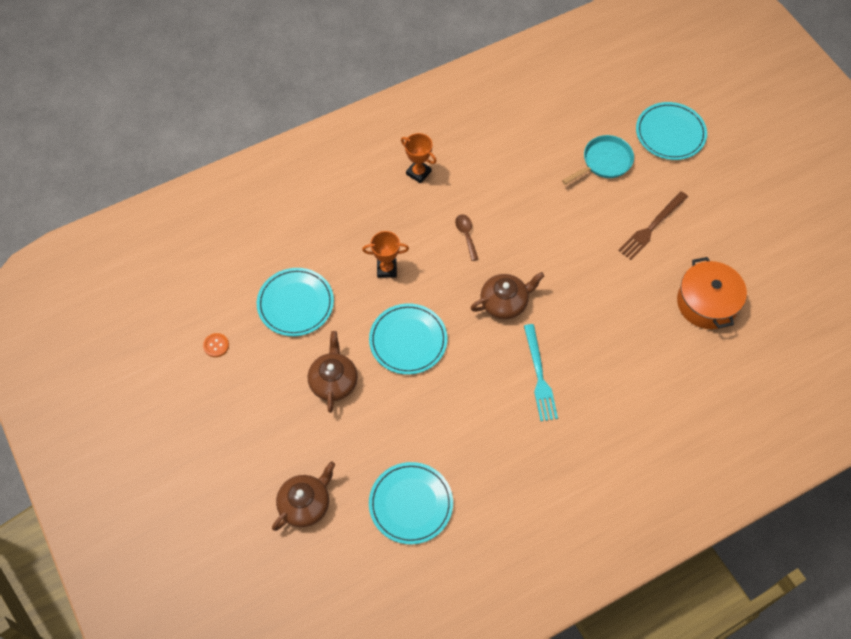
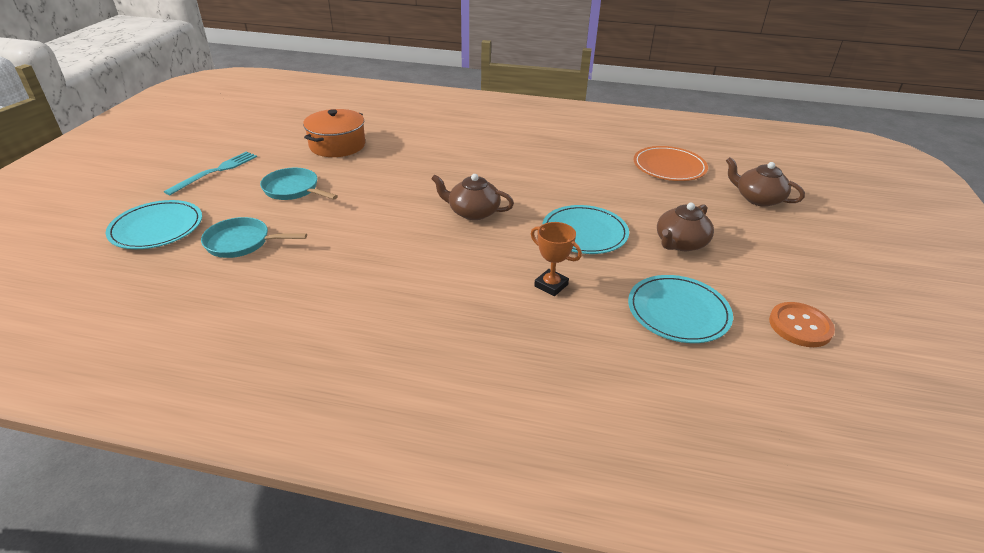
camera: 140 degrees left, 25 degrees down
orange button [203,333,229,357] -> orange button [769,302,835,347], size x1.76
brown teapot [272,462,335,531] -> brown teapot turned 45 degrees clockwise [726,157,805,207]
turquoise plate [369,462,453,544] -> orange plate [634,146,708,181]
orange trophy [401,133,437,183] -> none
brown spoon [455,214,478,261] -> none
turquoise fork [524,324,558,421] -> turquoise fork moved to [164,151,257,195]
brown fork [618,191,688,260] -> turquoise pan [260,168,338,200]

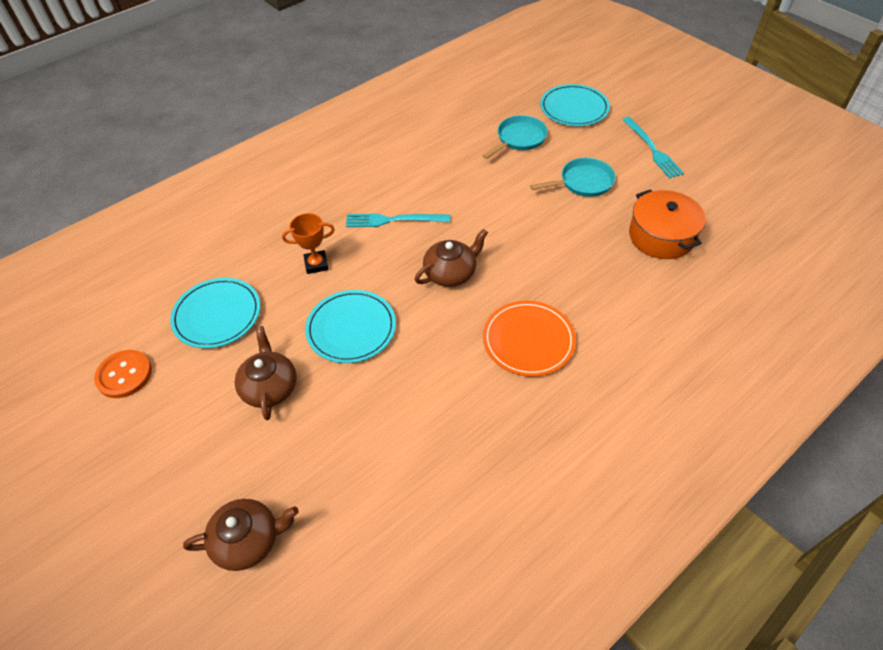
camera: 130 degrees right, 15 degrees up
orange plate [634,146,708,181] -> orange plate moved to [483,301,576,377]
none -> turquoise fork [346,213,450,227]

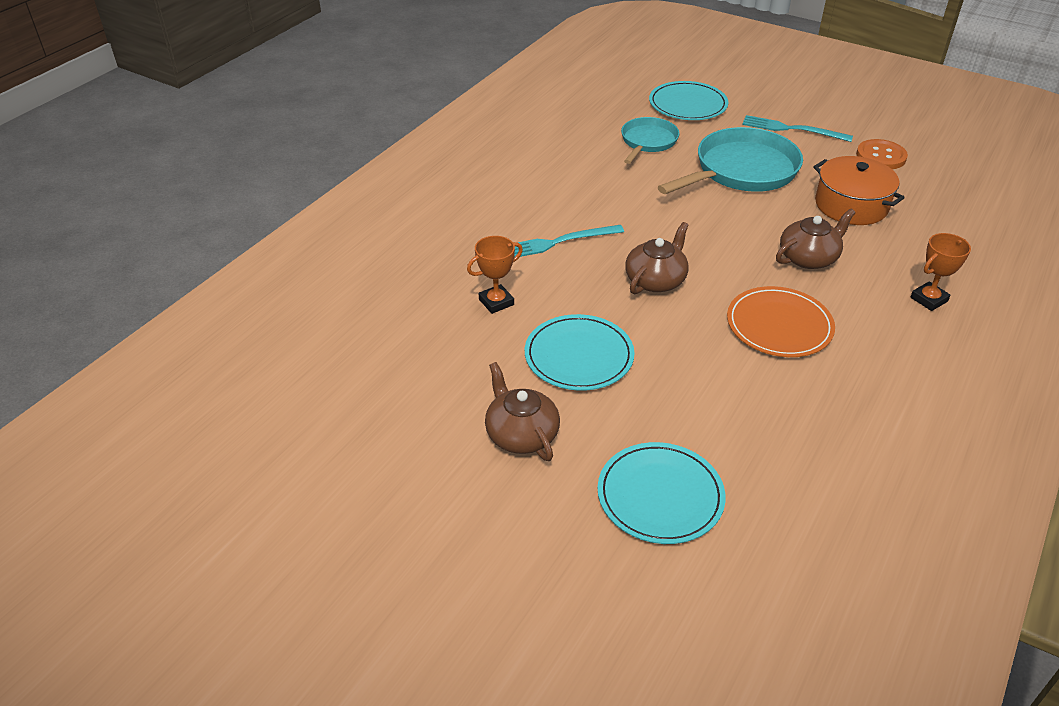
camera: 20 degrees left, 10 degrees down
orange button [94,350,152,398] -> orange button moved to [856,139,908,169]
turquoise plate [170,278,260,348] -> turquoise plate moved to [597,442,726,544]
brown teapot [183,499,299,571] -> brown teapot moved to [776,208,856,269]
turquoise pan [530,158,616,197] -> turquoise pan [658,127,803,194], size x1.71
turquoise fork [622,117,684,179] -> turquoise fork turned 150 degrees clockwise [742,115,853,142]
none -> orange trophy [910,233,971,311]

